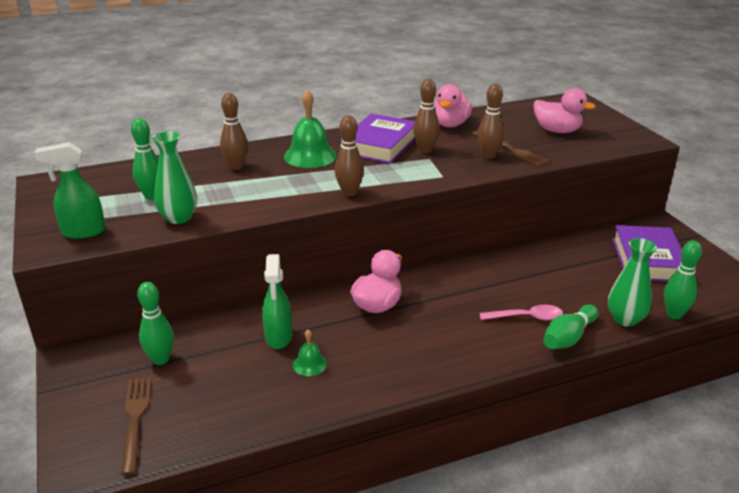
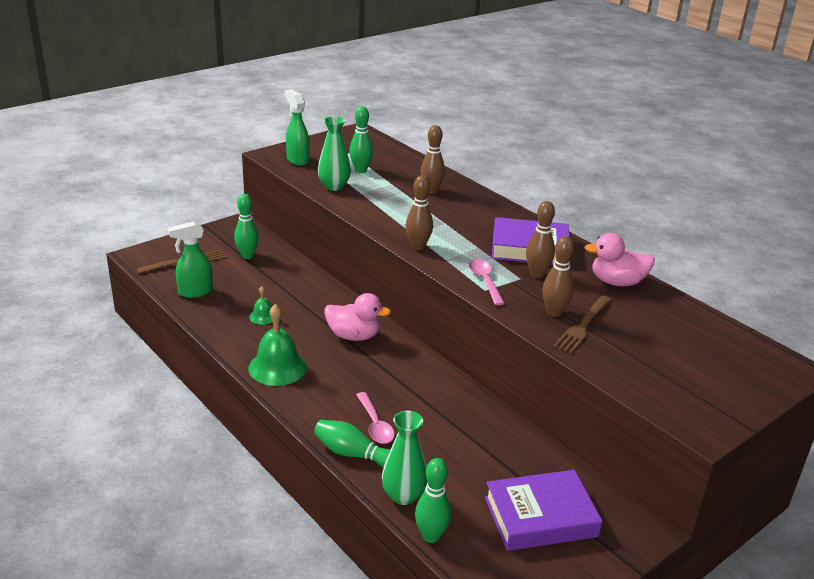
camera: 70 degrees right, 0 degrees up
green spray bottle [262,254,293,349] -> green spray bottle moved to [168,221,213,298]
green bell [284,90,337,168] -> green bell moved to [248,304,307,386]
pink duck [534,88,596,133] -> none
none -> pink spoon [469,259,505,306]

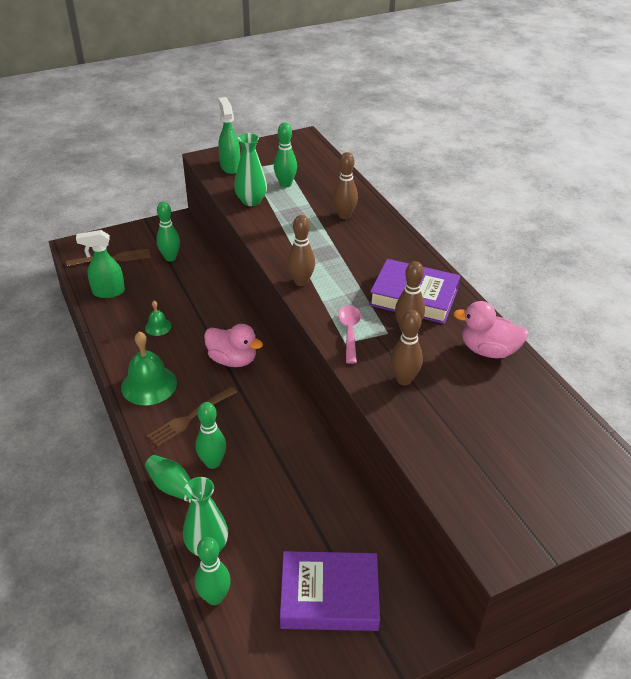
camera: 15 degrees right, 10 degrees up
pink spoon [356,392,395,444] -> green bowling pin [195,402,226,469]
brown fork [554,296,612,354] -> brown fork moved to [147,386,237,447]

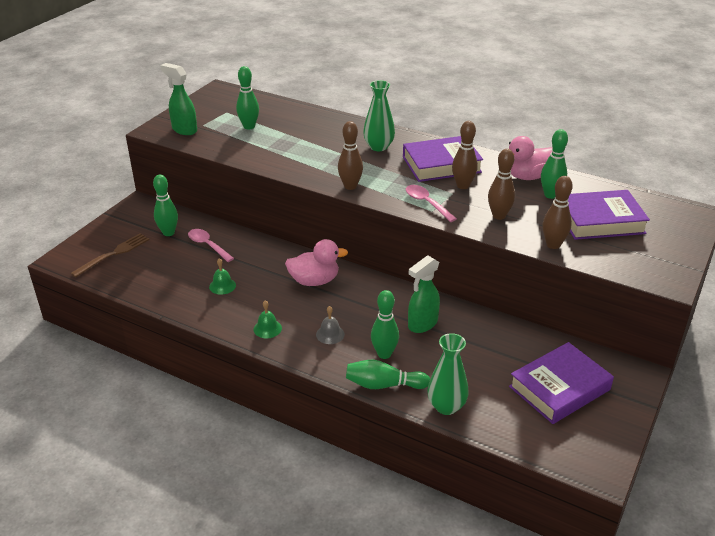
camera: 35 degrees left, 5 degrees down
green spray bottle [76,230,125,298] -> green spray bottle moved to [408,255,440,333]
green bell [121,331,177,405] -> green bell [253,300,282,338], size x0.52
brown fork [147,386,237,447] -> grey bell [316,306,345,344]
green bowling pin [195,537,231,605] -> green bowling pin moved to [541,129,568,199]
green vase [234,133,267,206] -> green vase moved to [363,80,395,151]
brown bowling pin [333,152,358,219] -> brown bowling pin moved to [543,176,573,249]
none -> pink spoon [188,229,234,262]
none -> purple book [568,190,650,240]

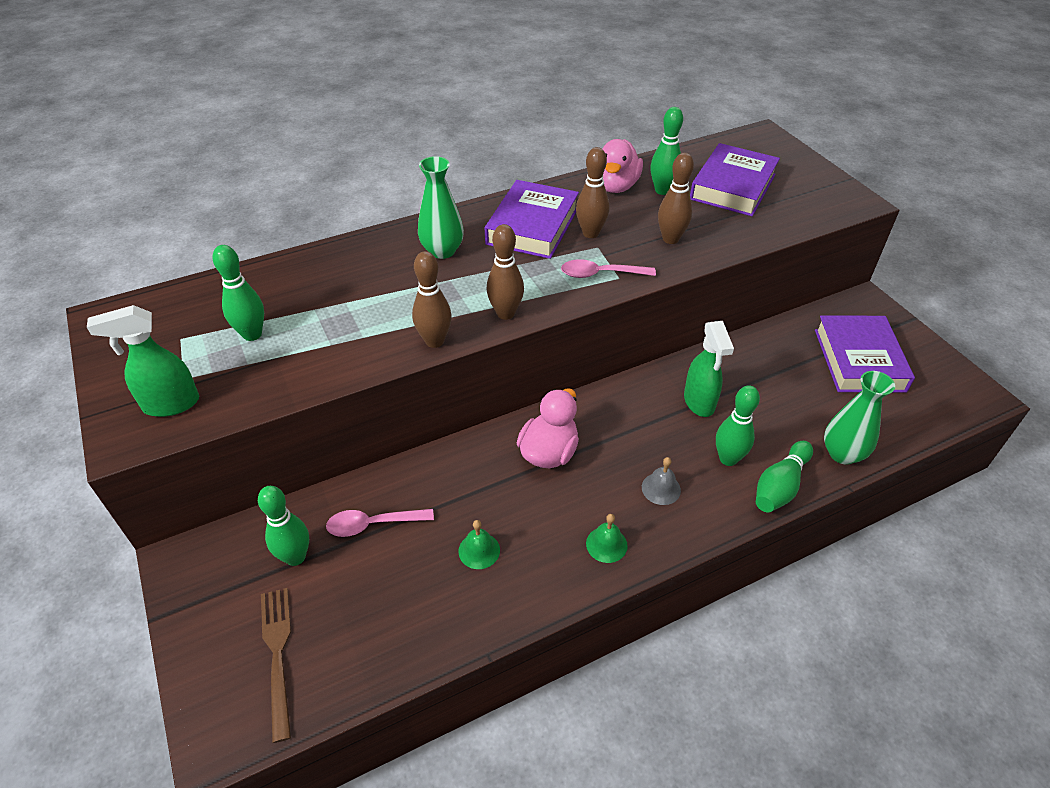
camera: 55 degrees left, 10 degrees up
brown bowling pin [543,176,573,249] -> brown bowling pin moved to [412,251,452,348]

